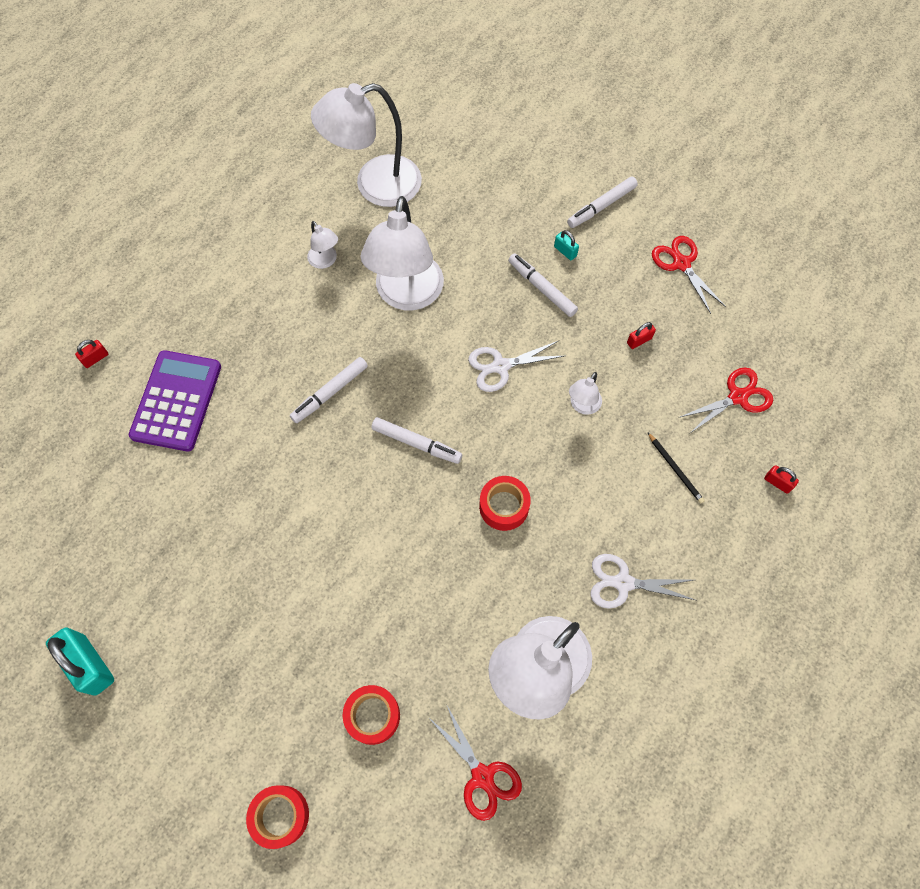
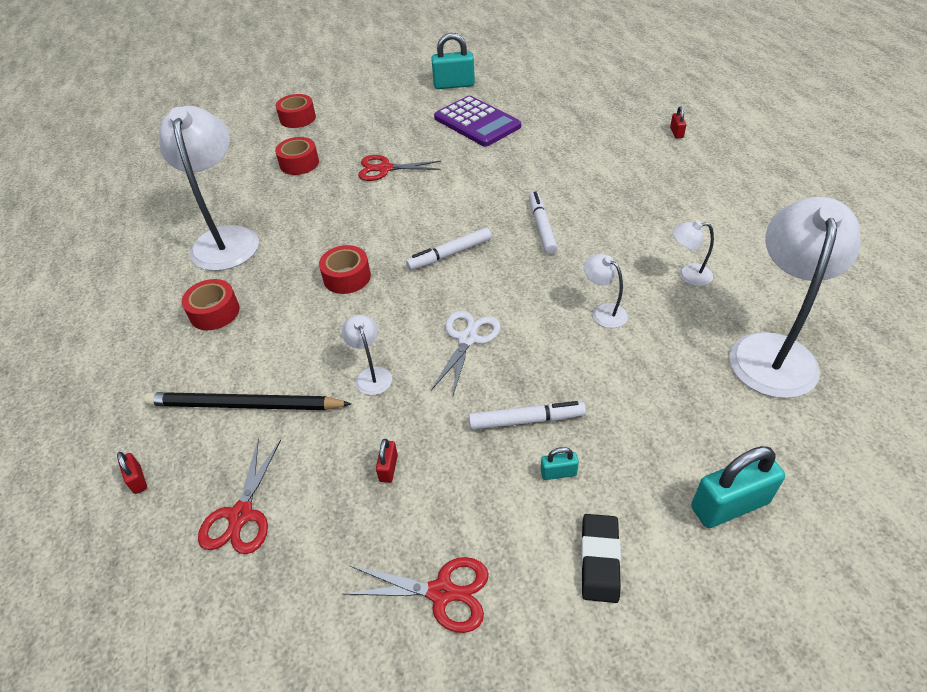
camera: 130 degrees right, 20 degrees down
purple calculator [129,350,221,451] -> purple calculator moved to [434,96,521,147]
white lamp [361,196,444,310] -> white lamp [584,254,628,328], size x0.44
red scissors [428,704,522,821] -> red scissors moved to [358,155,441,181]
white marker [567,177,638,228] -> black eraser [581,514,621,603]
white scissors [590,554,695,608] -> red tape [182,279,240,330]
black pencil [648,433,705,504] -> black pencil [144,392,351,410], size x2.06
red padlock [764,465,799,494] -> red padlock turned 75 degrees clockwise [117,452,147,494]
none -> turquoise padlock [691,446,785,528]

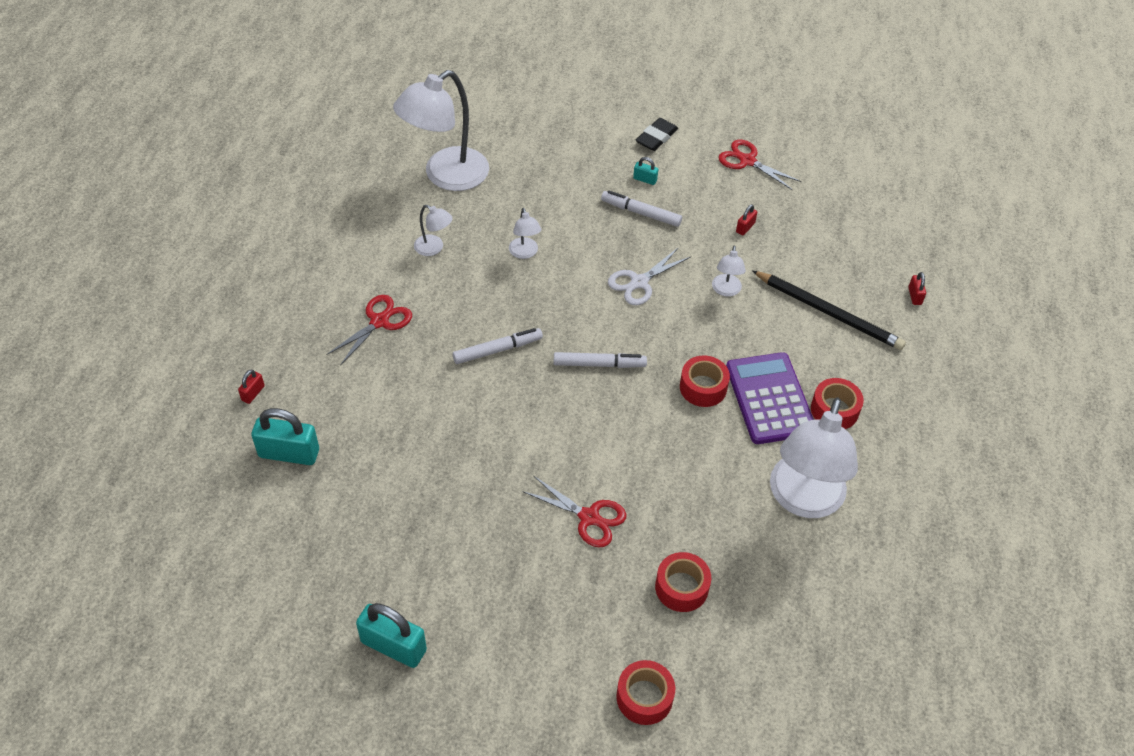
camera: 155 degrees left, 5 degrees up
red scissors [198,439,281,554] -> red scissors moved to [326,295,412,366]
purple calculator [434,96,521,147] -> purple calculator moved to [726,352,814,444]
white marker [529,191,558,254] -> white marker turned 135 degrees counterclockwise [453,328,543,364]
turquoise padlock [691,446,785,528] -> turquoise padlock moved to [251,408,319,465]

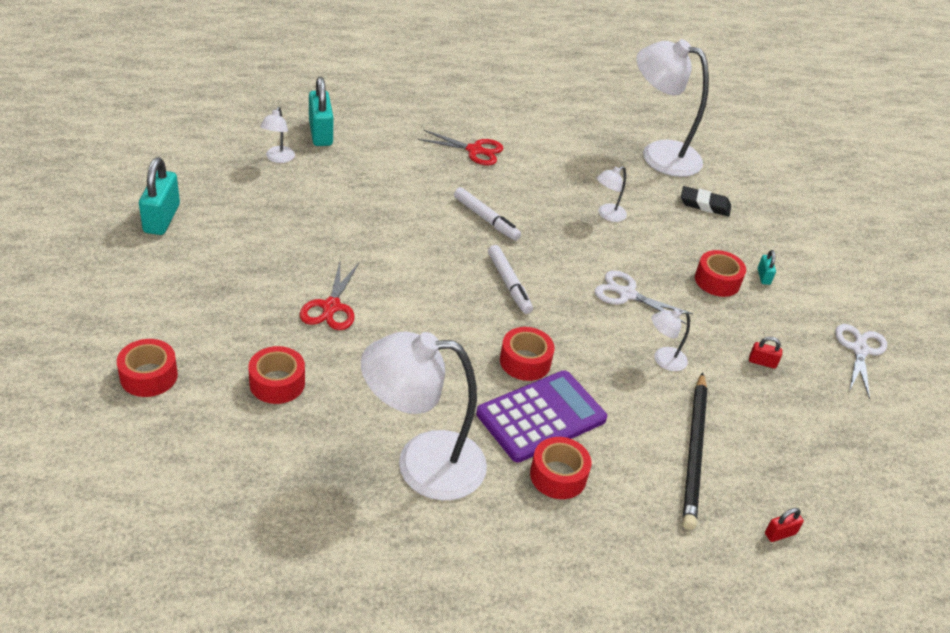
camera: 65 degrees right, 10 degrees down
red padlock [238,370,265,404] -> none
white lamp [414,205,453,256] -> white lamp moved to [260,107,295,163]
white marker [601,191,682,227] -> red tape [695,250,746,297]
black eraser [636,118,678,151] -> black eraser moved to [681,186,731,216]
red scissors [718,139,801,190] -> white scissors [835,324,887,399]

